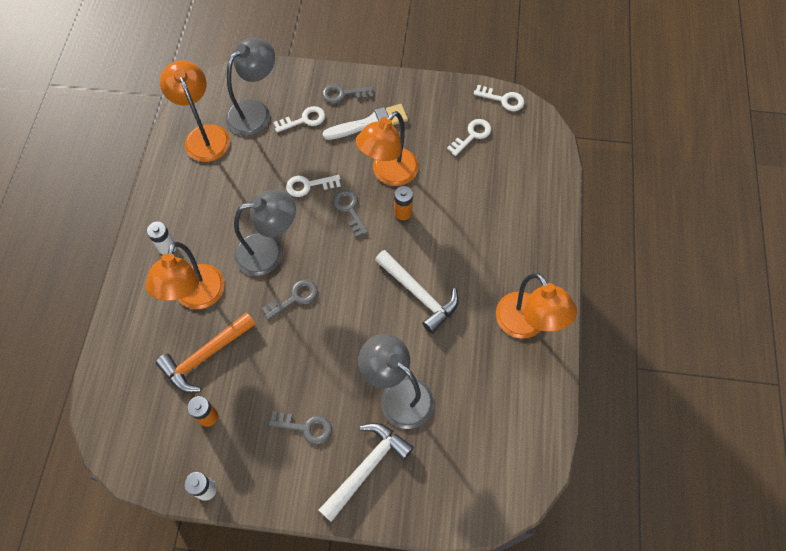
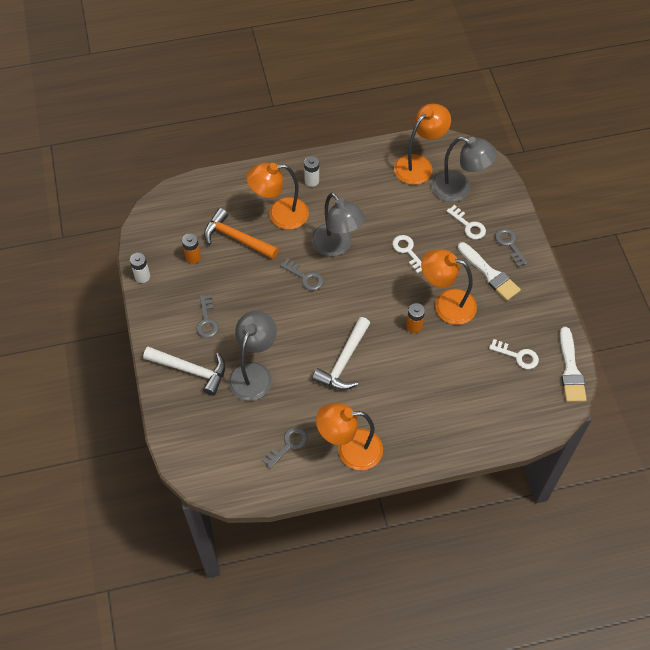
camera: 70 degrees right, 5 degrees down
grey key [333,190,368,238] -> grey key moved to [262,427,308,469]
white key [474,85,524,111] -> white brush [560,327,587,402]
orange lamp [496,273,577,339] -> orange lamp turned 45 degrees clockwise [316,403,383,470]

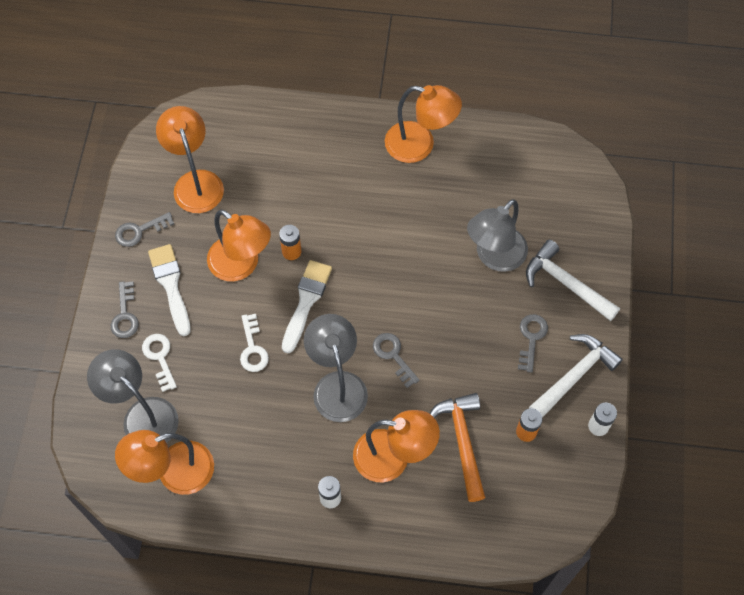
camera: 160 degrees left, 5 degrees up
orange hammer [204,208,278,259] -> orange hammer turned 150 degrees counterclockwise [430,393,485,502]
grey key [262,427,308,469] -> grey key moved to [115,212,174,247]
white hammer [312,317,370,390] -> white hammer moved to [529,334,623,418]
white key [489,339,539,369] -> orange lamp [156,106,224,213]
white brush [560,327,587,402] -> white brush moved to [282,260,332,353]

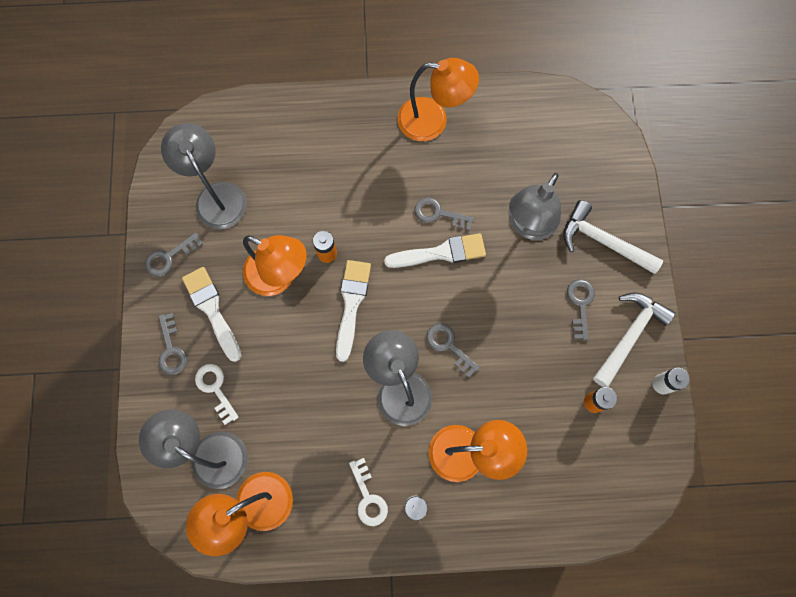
camera: 10 degrees left, 10 degrees up
orange lamp [156,106,224,213] -> grey lamp [161,123,247,229]
white key [240,314,269,372] -> white key moved to [349,458,388,526]
orange hammer [430,393,485,502] -> none
none -> white brush [384,233,486,268]
none -> grey key [414,197,474,231]

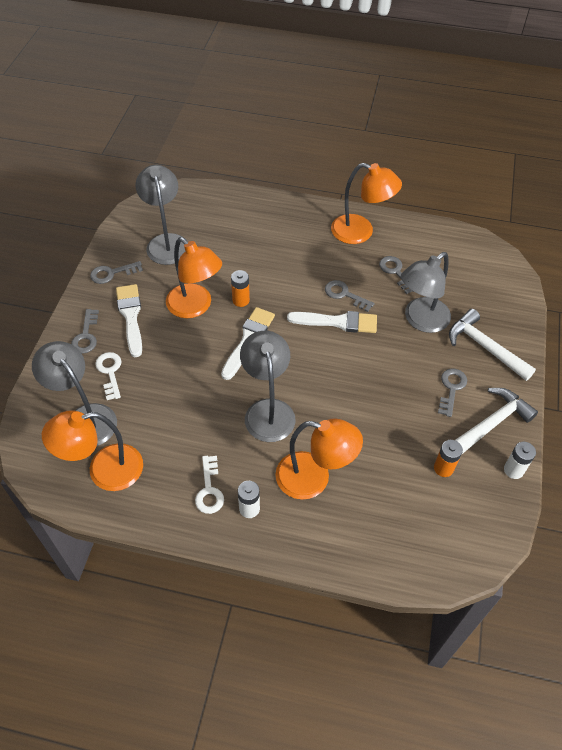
camera: 15 degrees right, 20 degrees down
grey key [426,323,480,377] -> grey key moved to [379,256,414,294]

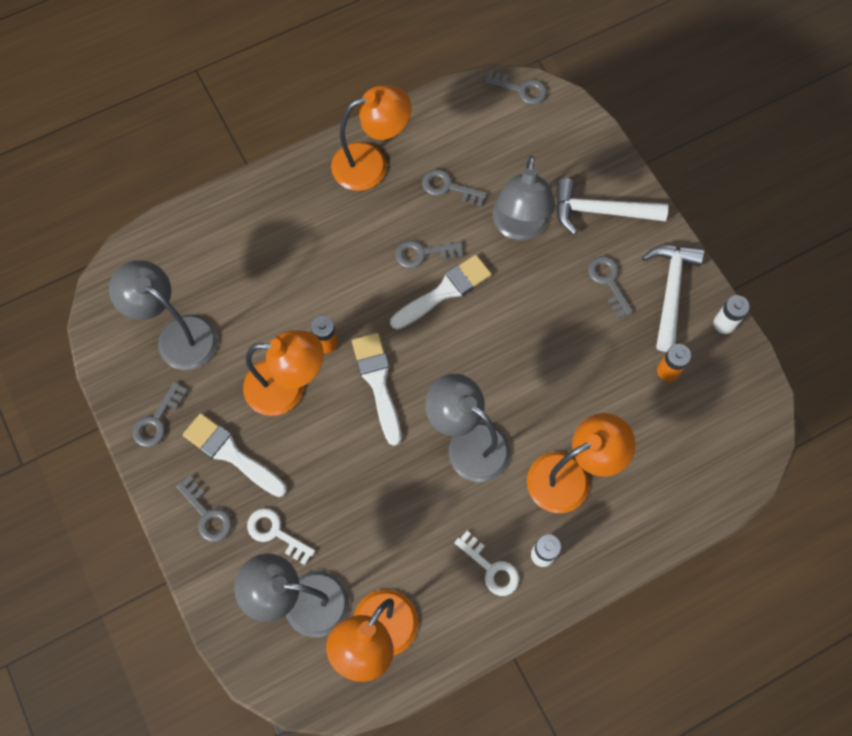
camera: 40 degrees left, 15 degrees up
none -> grey key [484,70,547,105]

